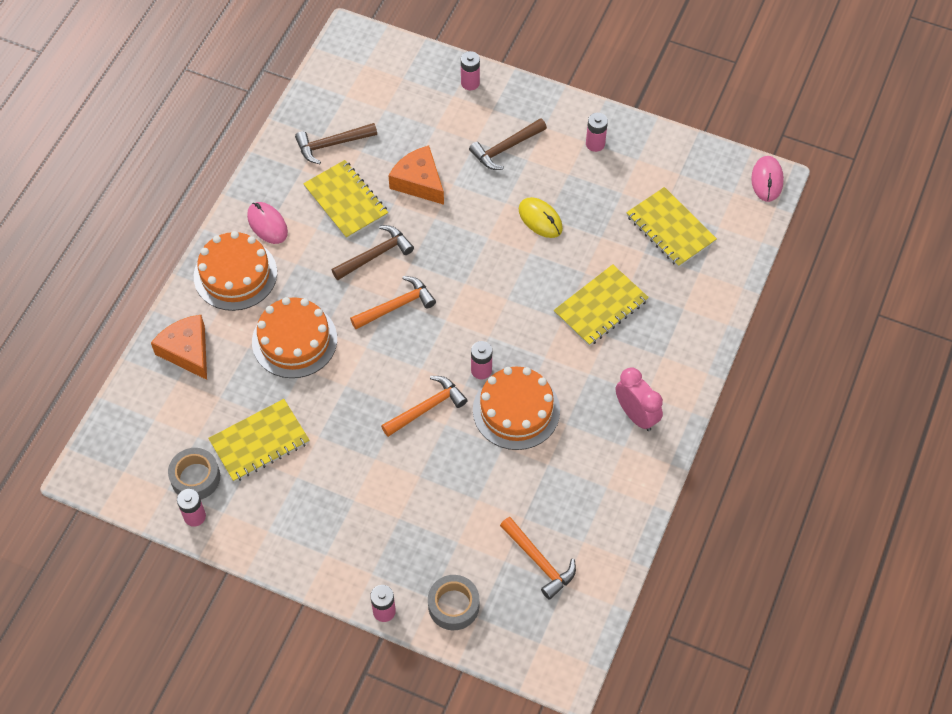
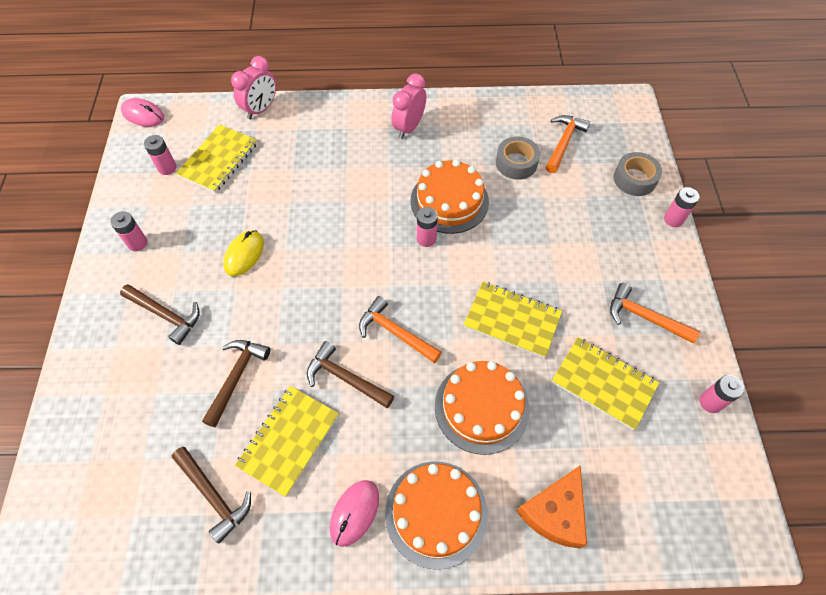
camera: 115 degrees left, 0 degrees up
grey tape [168,448,220,500] -> grey tape moved to [496,136,540,180]
orange hammer [381,376,468,437] -> orange hammer moved to [610,283,700,344]
orange cheese [388,145,444,205] -> brown hammer [202,340,270,428]
pink battery [461,51,480,90] -> pink battery moved to [144,135,176,175]
yellow notebook [554,264,649,346] -> yellow notebook moved to [464,282,562,358]
pink mouse [751,156,784,202] -> pink mouse turned 45 degrees clockwise [121,98,164,127]
none -> pink clock [231,56,276,119]

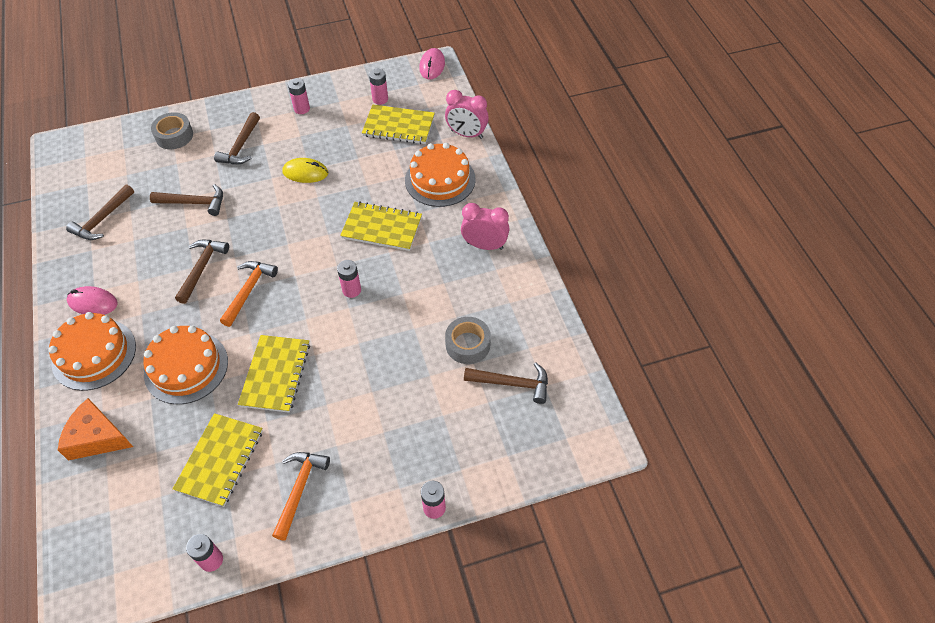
camera: 75 degrees right, 5 degrees down
yellow notebook [235,386,339,497] -> yellow notebook moved to [340,201,422,251]
orange cake [410,159,489,234] -> orange cake moved to [405,143,476,207]
orange hammer [546,115,590,173] -> brown hammer [464,362,548,404]
grey tape [614,152,662,196] -> grey tape moved to [151,112,193,149]

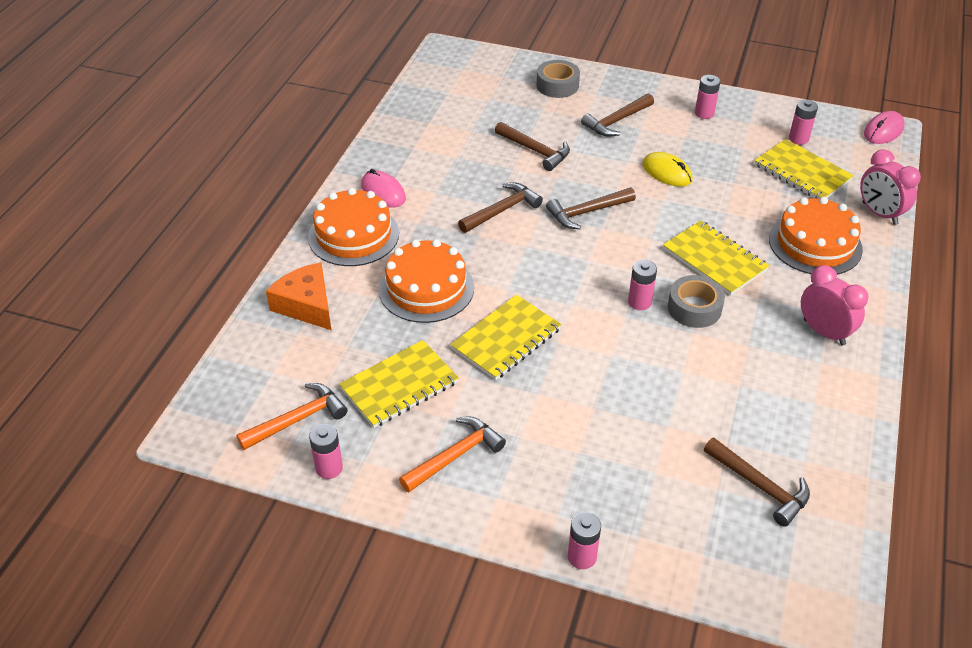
camera: 35 degrees right, 10 degrees down
brown hammer [66,184,134,240] -> brown hammer moved to [546,188,636,229]
orange hammer [220,261,278,327] -> orange hammer moved to [236,383,348,450]
grey tape [445,317,491,364] -> grey tape moved to [668,275,725,328]

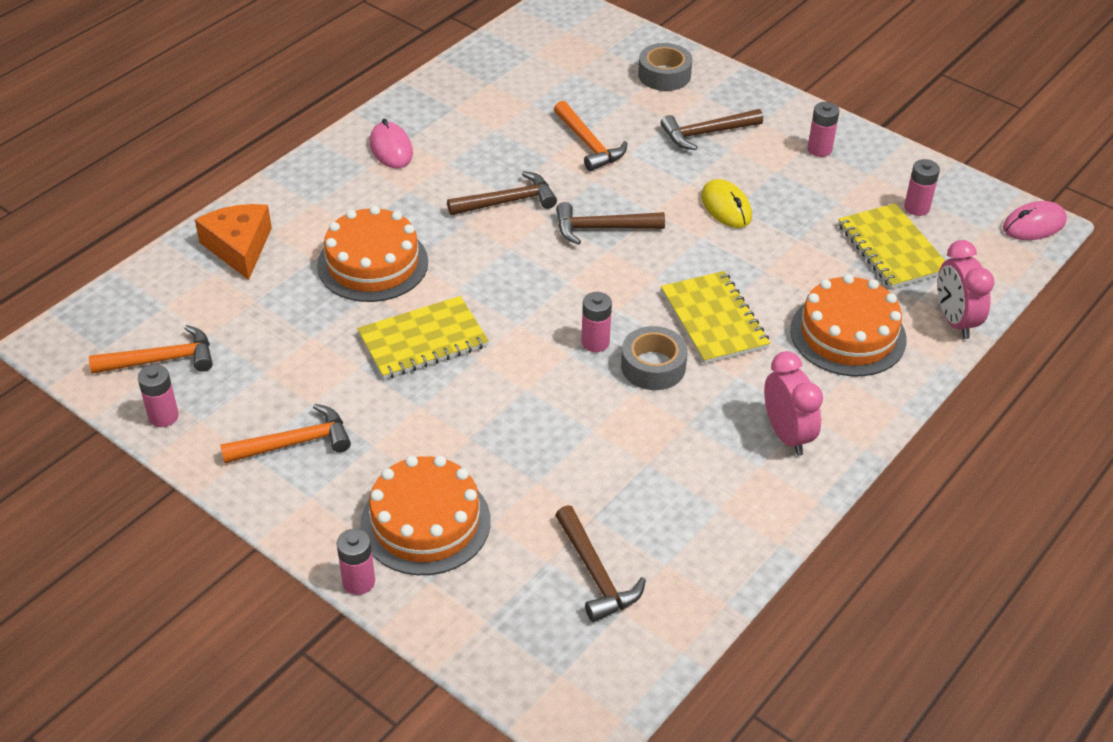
camera: 20 degrees right, 0 degrees up
orange cake [308,188,399,266] -> orange cake moved to [360,456,491,575]
yellow notebook [339,340,459,428] -> none
brown hammer [495,122,570,171] -> orange hammer [554,101,627,171]

